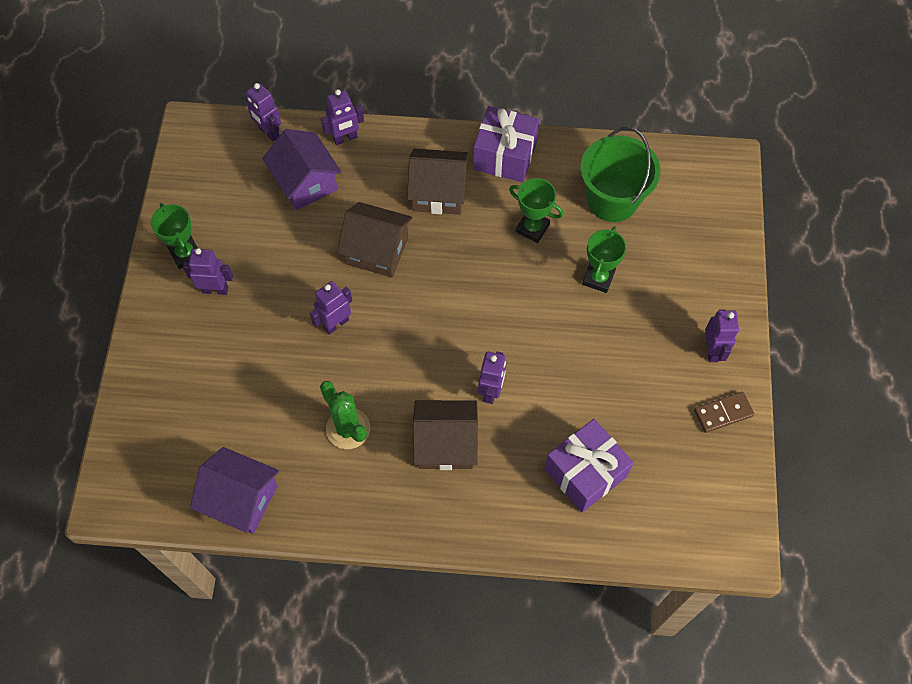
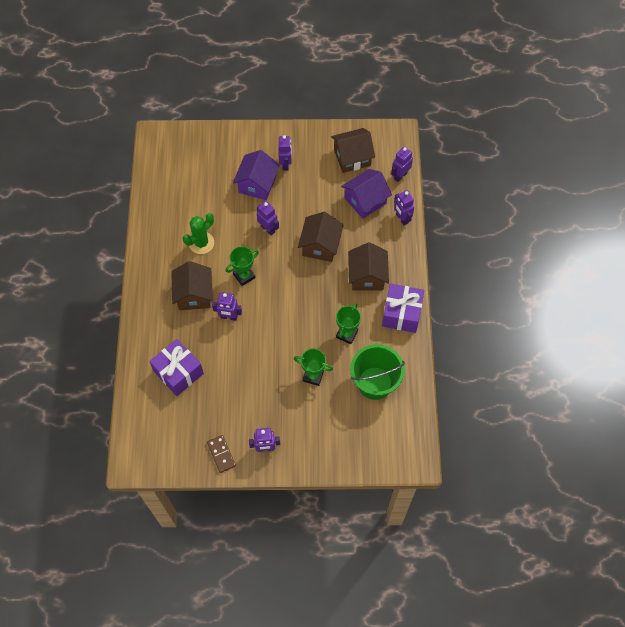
camera: 85 degrees right, 0 degrees up
green trophy [151,203,198,269] -> green trophy moved to [226,246,259,286]
purple house [190,447,279,534] -> purple house moved to [233,150,280,200]
none -> brown house [331,128,375,173]

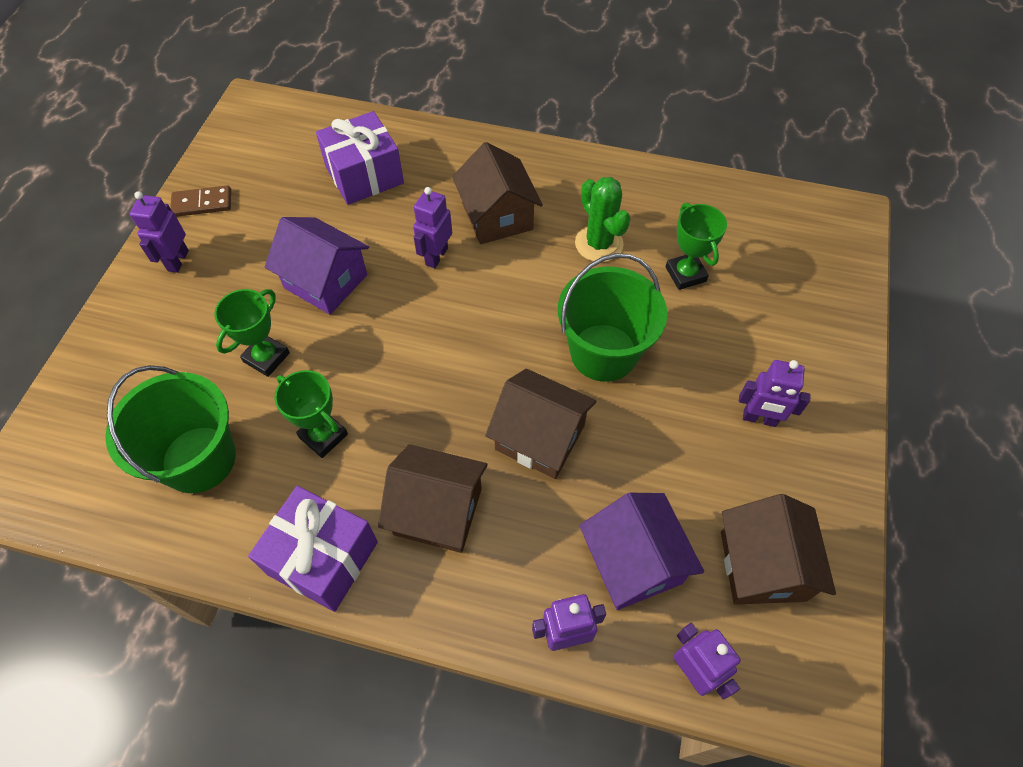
camera: 105 degrees right, 5 degrees down
brown house [171,261,213,310] -> brown house turned 60 degrees clockwise [452,142,543,244]
green trophy [226,246,259,286] -> green trophy moved to [665,203,727,290]
purple house [233,150,280,200] -> purple house moved to [265,217,369,315]
purple robot [257,201,279,236] -> green bucket [558,253,667,382]

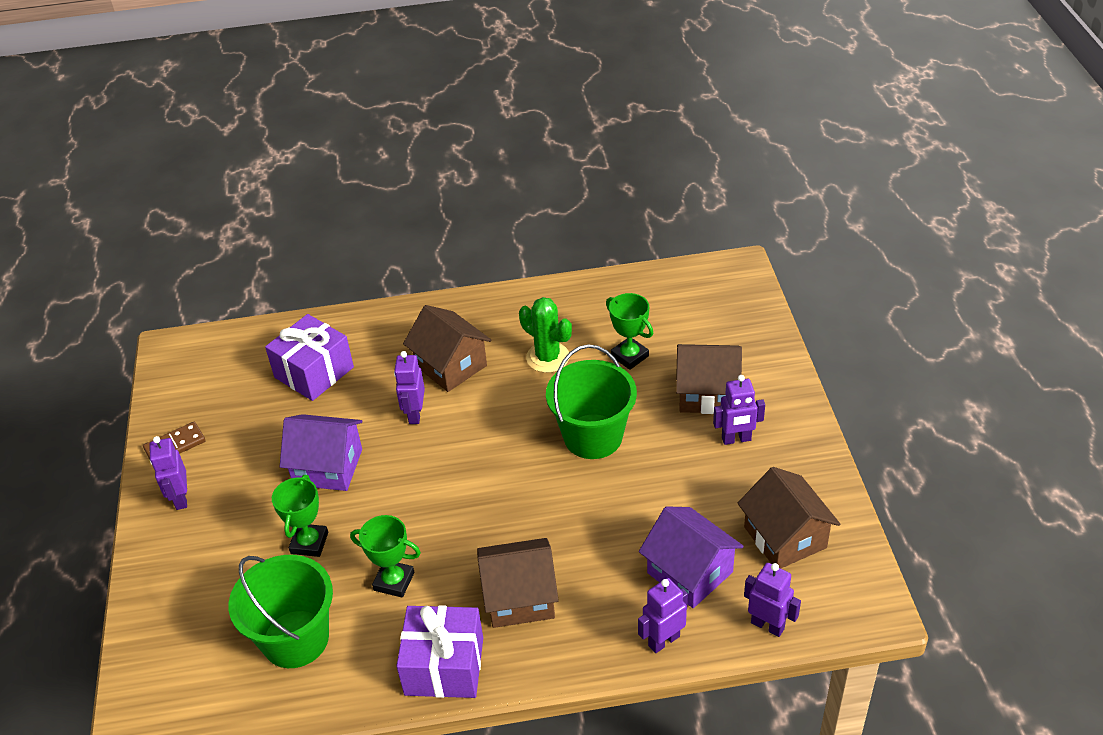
camera: 20 degrees left, 15 degrees down
brown house [485,369,596,479] -> brown house moved to [676,344,742,414]

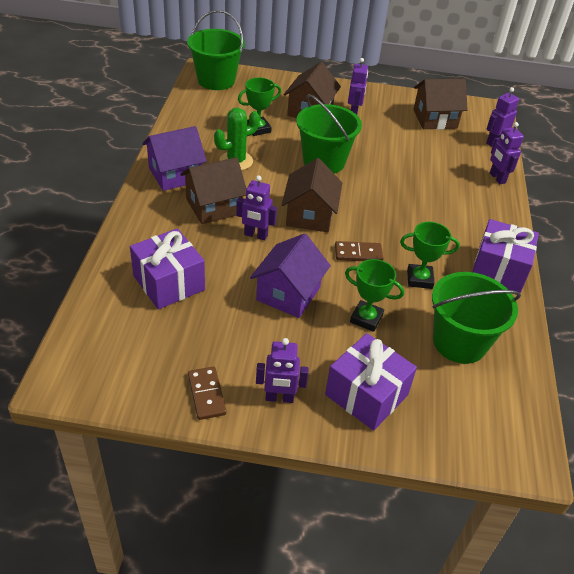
camera: 80 degrees left, 0 degrees up
green trophy [350,515,421,598] -> green trophy turned 60 degrees clockwise [400,222,460,289]
brown house [477,538,559,628] -> brown house moved to [282,158,342,232]
purple house [639,506,744,608] -> purple house moved to [142,126,207,191]
none -> green bucket [187,10,245,90]
none -> purple gift [325,333,417,431]
none -> brown domino [335,241,383,261]

